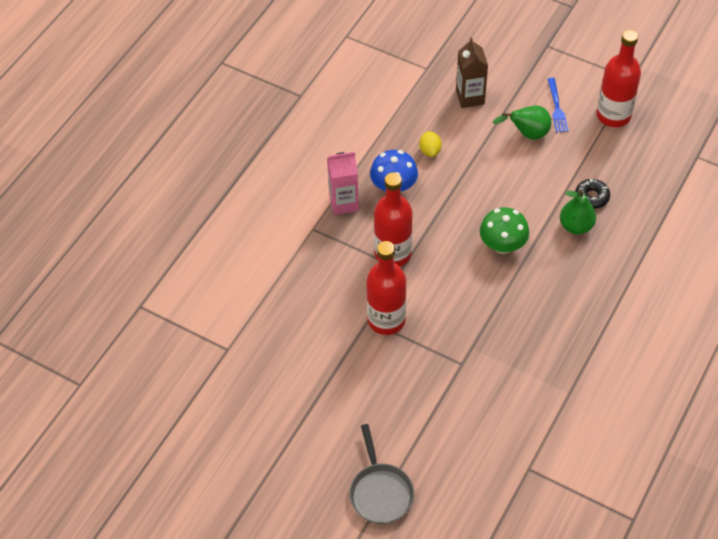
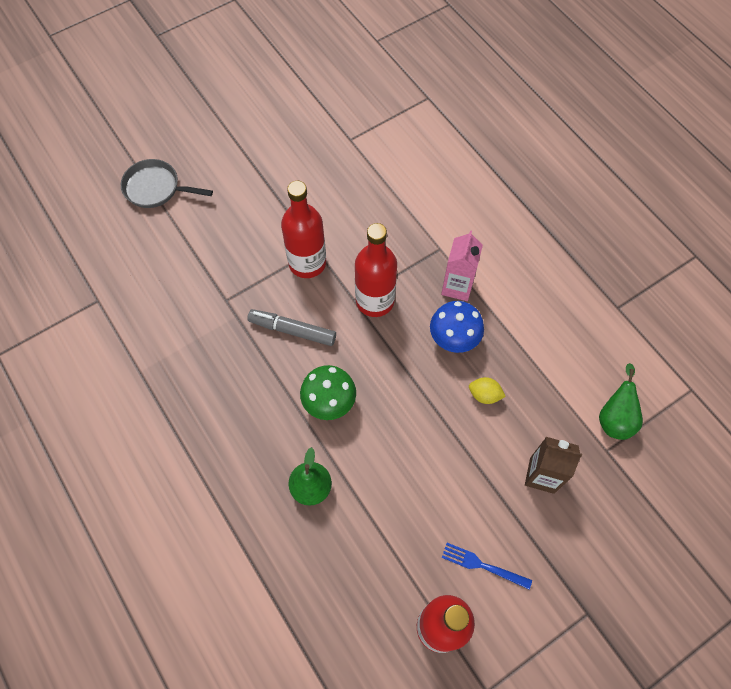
camera: 115 degrees right, 10 degrees up
green pear [493,106,552,140] -> green pear moved to [599,363,643,440]
black donut [575,179,610,209] -> none
none -> grey marker [247,309,336,346]

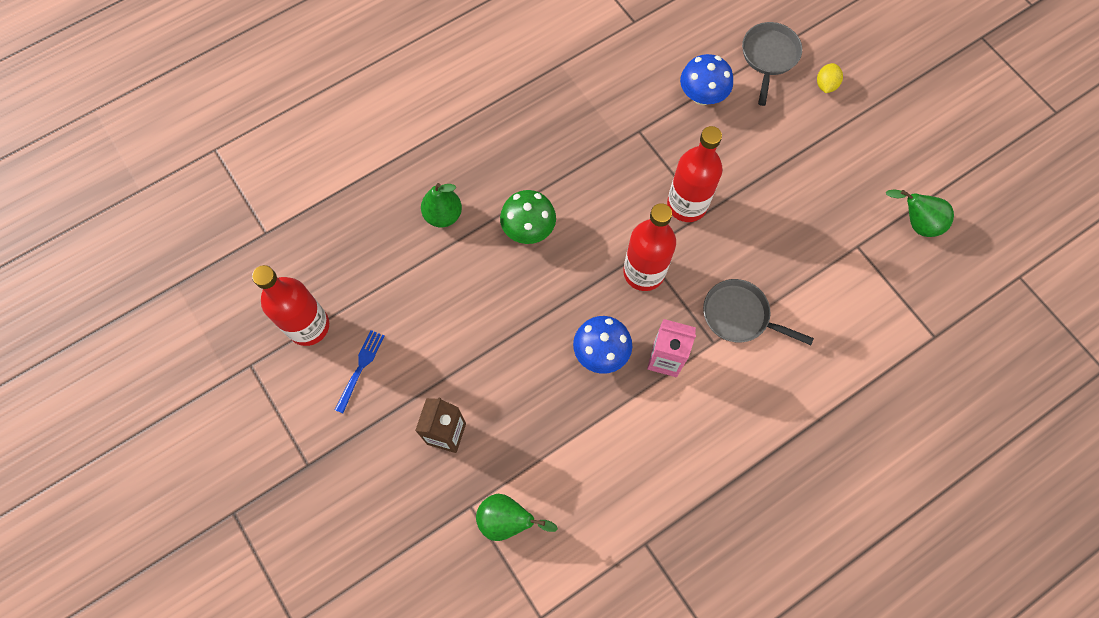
camera: 90 degrees right, 5 degrees up
grey marker [247,309,336,346] -> none
yellow lemon [469,377,506,404] -> yellow lemon moved to [817,63,843,93]
none -> blue mushroom [680,54,733,105]
none -> grey pan [703,279,814,345]
none -> green pear [886,190,954,237]

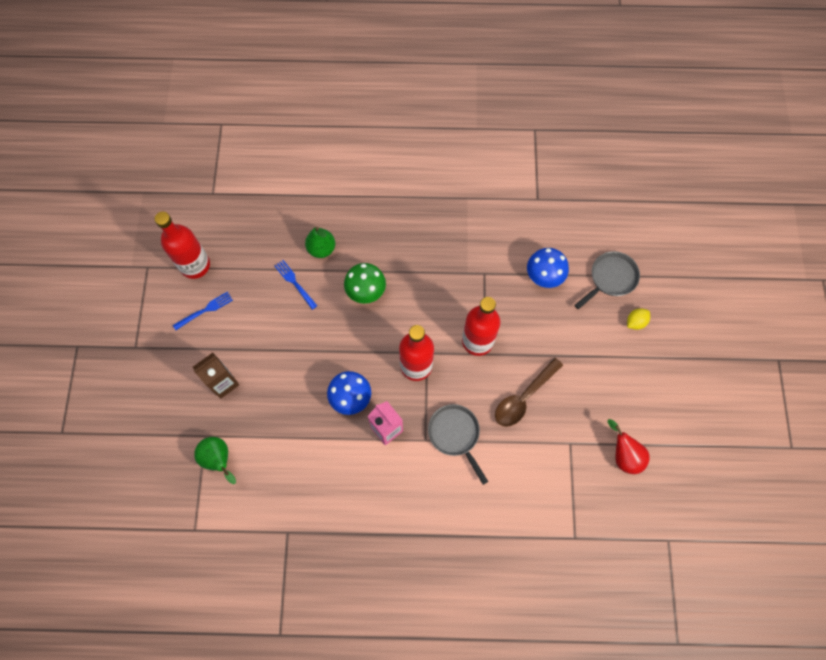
camera: 35 degrees right, 0 degrees up
green pear [886,190,954,237] -> red pear [607,419,650,474]
none -> blue fork [275,260,317,310]
none -> brown spoon [495,358,563,427]

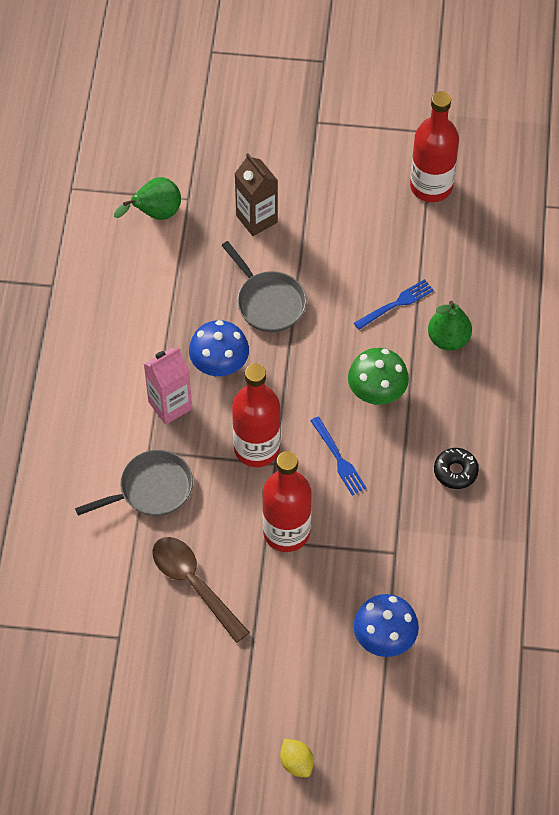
camera: 95 degrees right, 10 degrees down
blue fork [173,291,233,330] -> blue fork moved to [310,417,367,496]
grey pan [575,251,640,309] -> grey pan moved to [221,241,307,332]
red pear [607,419,650,474] -> none
none -> black donut [434,448,479,489]

